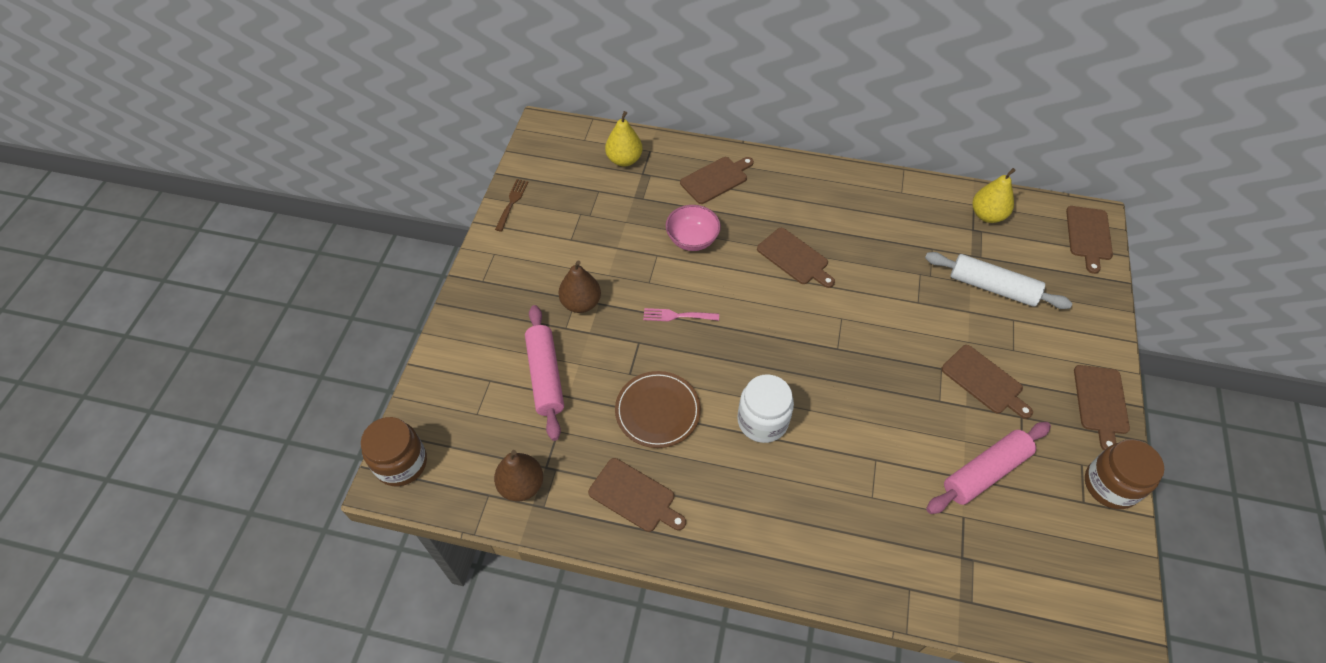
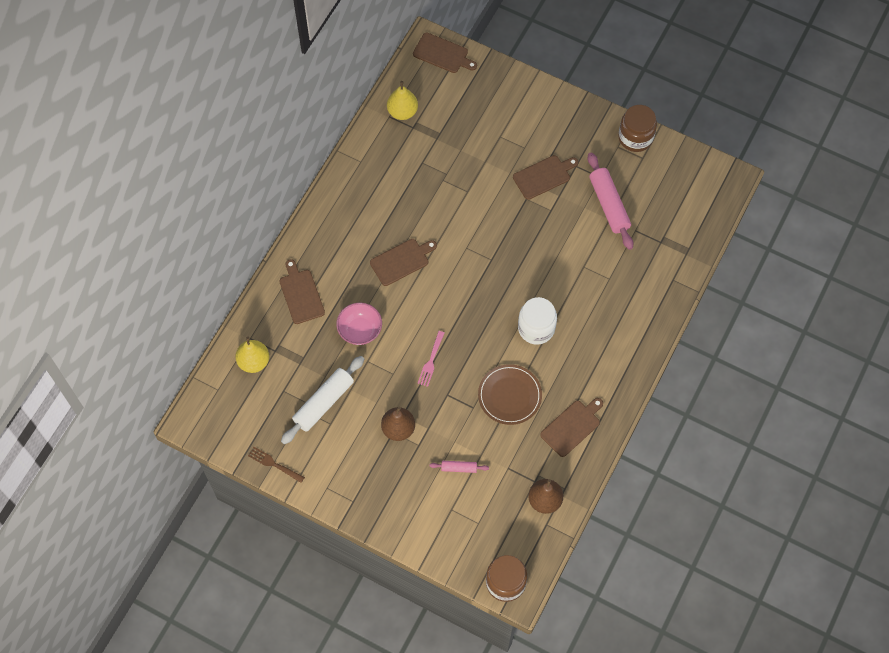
camera: 75 degrees left, 10 degrees up
pink rolling pin [525,305,564,441] -> pink rolling pin [429,461,489,473], size x0.49
white rolling pin [925,252,1072,309] -> white rolling pin moved to [281,356,364,444]
brown cutting board [1074,365,1130,450] -> none

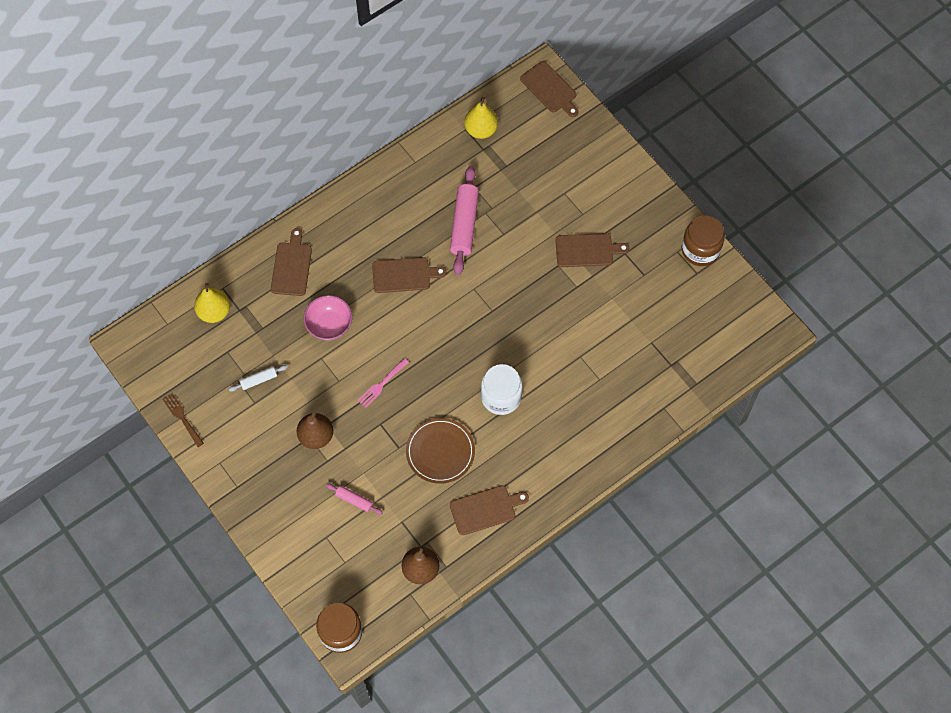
camera: 25 degrees right, 0 degrees up
white rolling pin [281,356,364,444] -> white rolling pin [229,365,288,392], size x0.49
pink rolling pin [588,152,633,250] -> pink rolling pin moved to [450,166,479,275]

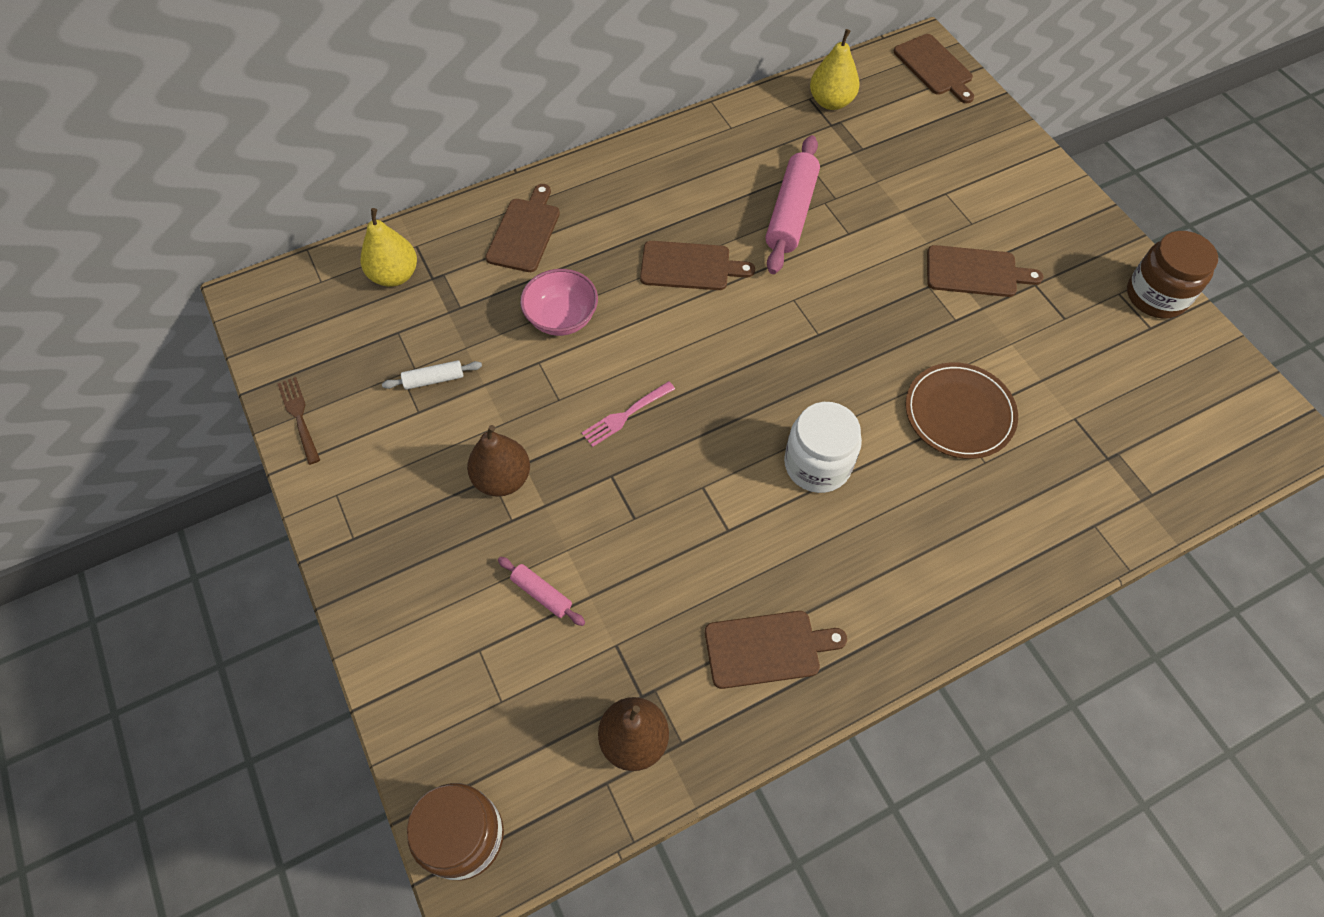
camera: 10 degrees right, 5 degrees down
brown plate [406,418,475,484] -> brown plate moved to [905,362,1018,459]

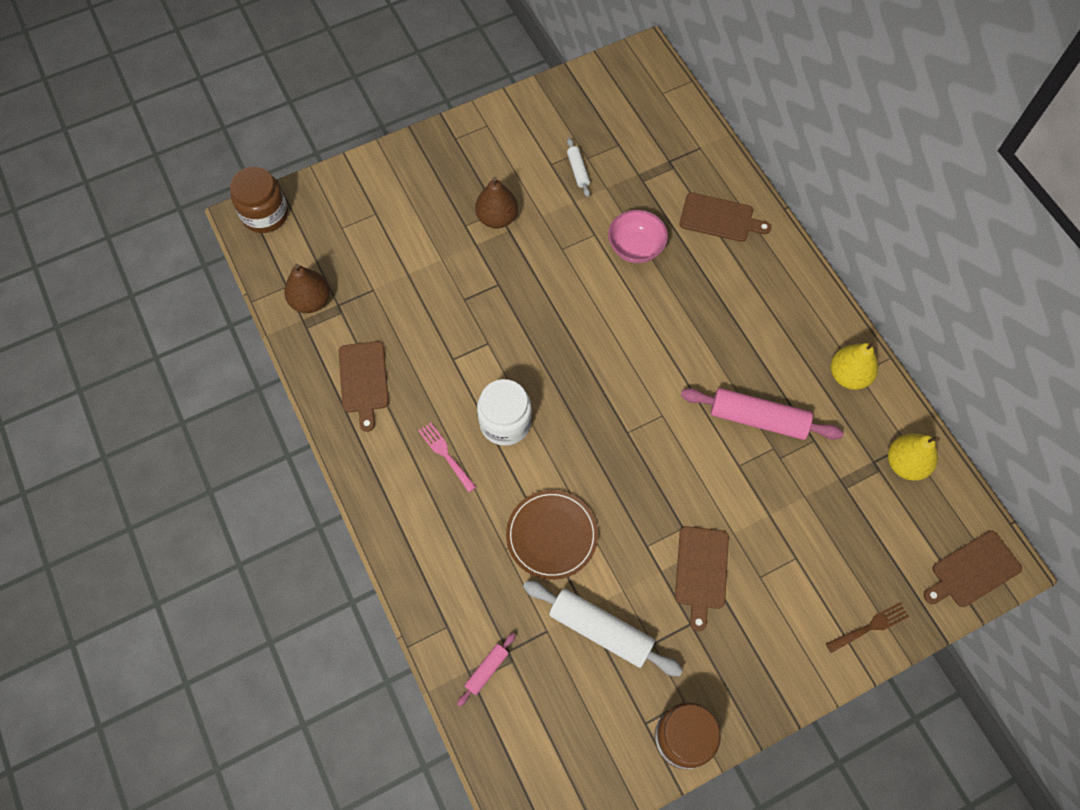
camera: 90 degrees right, 5 degrees up
brown fork [278,377,320,465] -> brown fork moved to [826,603,909,653]
yellow pear [361,208,417,287] -> yellow pear moved to [831,342,878,390]
pink rolling pin [498,557,585,626] -> pink rolling pin moved to [457,633,516,707]
pink fork [582,381,675,447] -> pink fork moved to [419,423,476,492]
brown cutting board [640,241,755,290] -> none
none -> white rolling pin [523,580,683,677]

